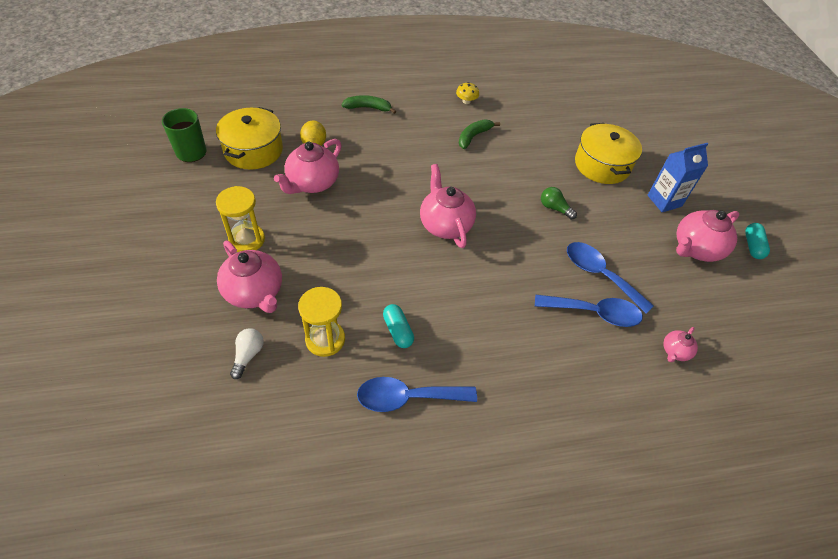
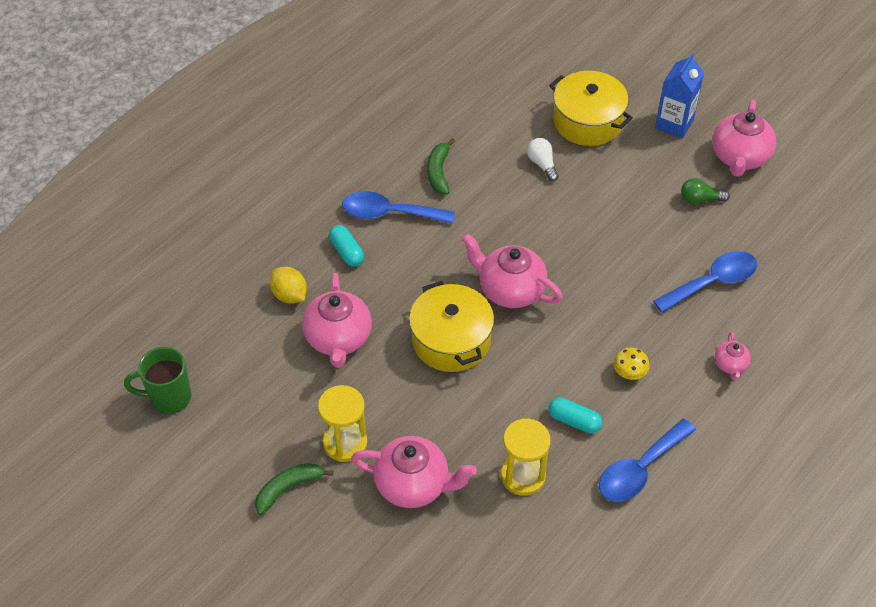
camera: 35 degrees left, 0 degrees up
yellow pot [216,107,283,170] -> yellow pot moved to [409,281,494,372]
white light bulb [230,328,264,379] -> white light bulb moved to [527,138,559,182]
green banana [342,95,396,114] -> green banana moved to [255,463,334,515]
yellow mushroom [456,82,479,104] -> yellow mushroom moved to [614,348,650,380]
green light bulb [541,187,577,220] -> green light bulb moved to [681,178,730,204]
blue spoon [567,242,654,314] -> blue spoon moved to [342,191,455,224]
pink teapot [663,327,698,362] -> pink teapot moved to [715,331,751,380]
turquoise capsule [745,223,770,259] -> turquoise capsule moved to [329,225,364,267]

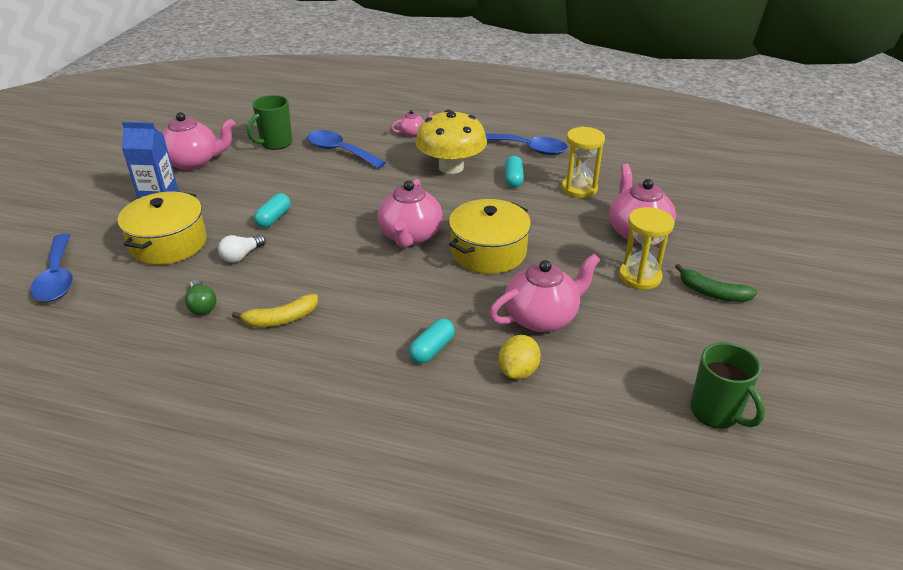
camera: 115 degrees left, 15 degrees down
blue spoon [342,191,455,224] -> blue spoon moved to [30,234,73,302]
green banana [427,138,455,195] -> yellow banana [232,294,318,327]
yellow mushroom [614,348,650,380] -> yellow mushroom [415,109,487,174], size x2.44
green light bulb [681,178,730,204] -> green light bulb moved to [185,279,217,315]
none -> green mug [247,95,292,150]
none -> turquoise capsule [254,193,291,228]

